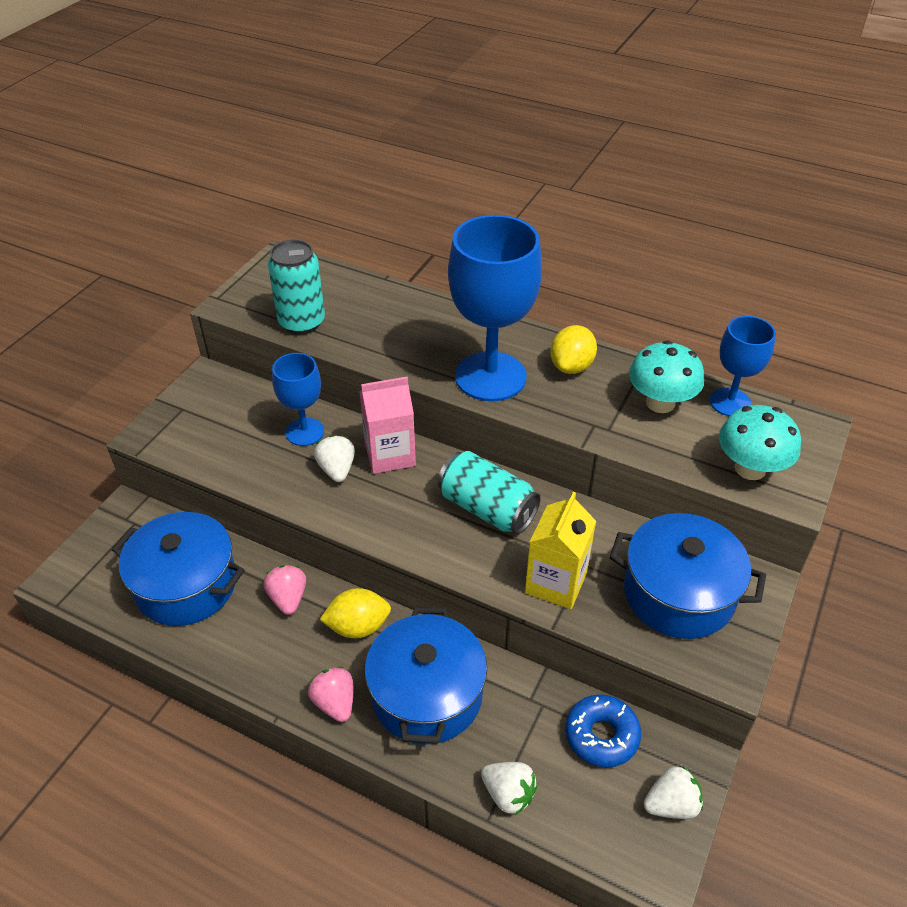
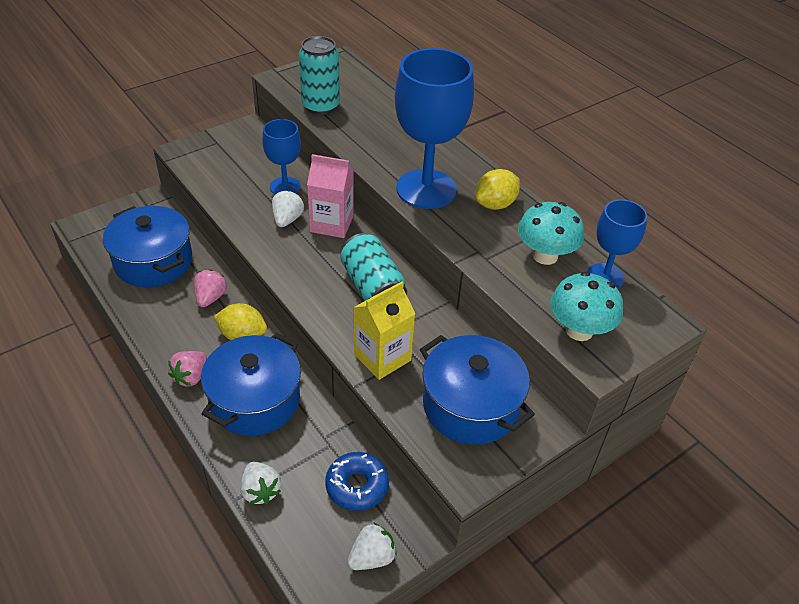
camera: 25 degrees right, 0 degrees up
pink strawberry [308,666,353,722] -> pink strawberry turned 150 degrees counterclockwise [168,351,207,387]
white strawberry [644,766,703,819] -> white strawberry turned 45 degrees counterclockwise [348,522,397,570]

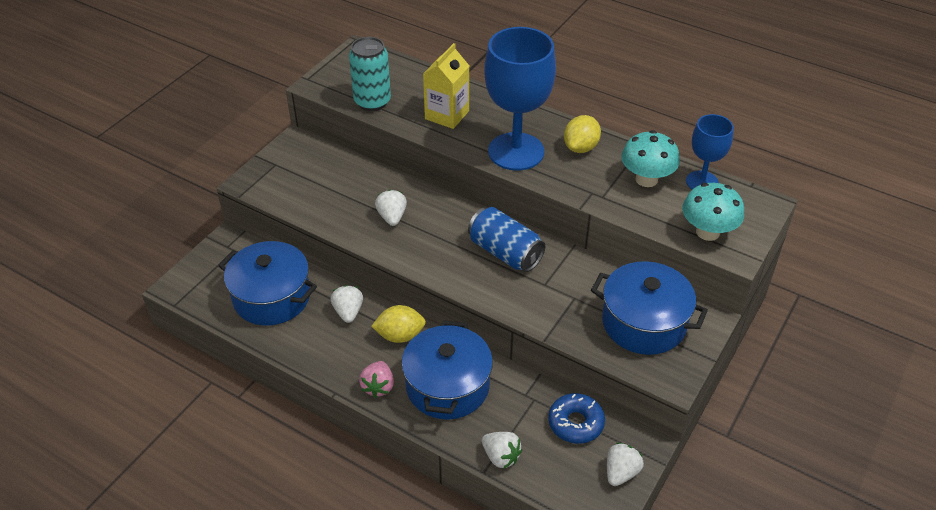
camera: 20 degrees left, 0 degrees up
pink strawberry [194,269,227,307] -> white strawberry [331,285,363,323]
blue goblet [262,119,301,194] -> none
pink carton [307,154,354,238] -> none
turquoise can [340,233,407,301] -> blue can [468,207,545,272]
yellow carton [353,282,415,380] -> yellow carton moved to [423,43,469,129]

